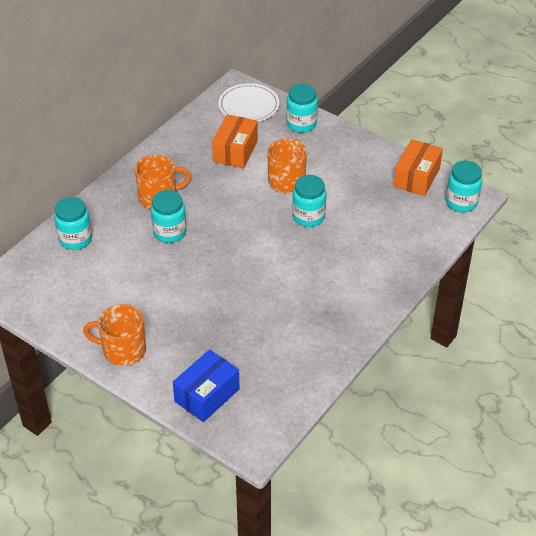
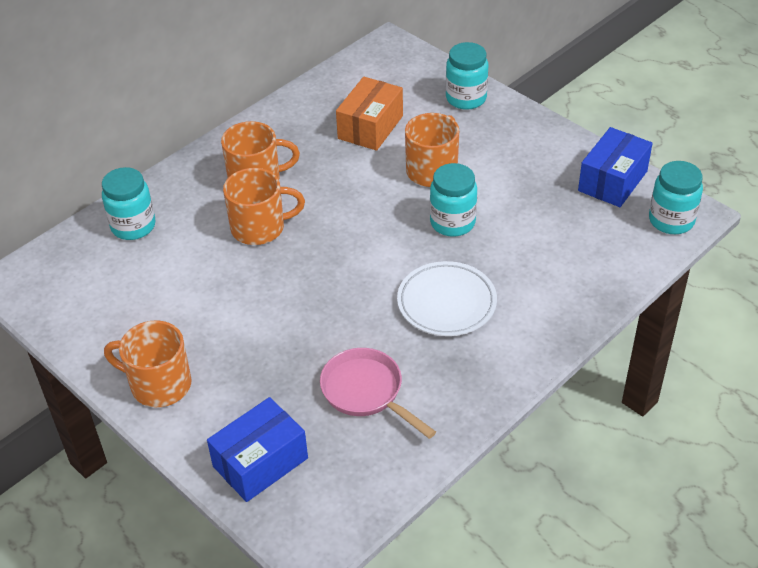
camera: 10 degrees right, 0 degrees up
turquoise jar [151,190,186,243] -> orange mug [223,168,305,245]
white plate [218,83,279,122] -> white plate moved to [397,261,497,336]
orange box [394,139,443,196] -> blue box [578,127,653,207]
none -> pink pan [320,348,436,439]

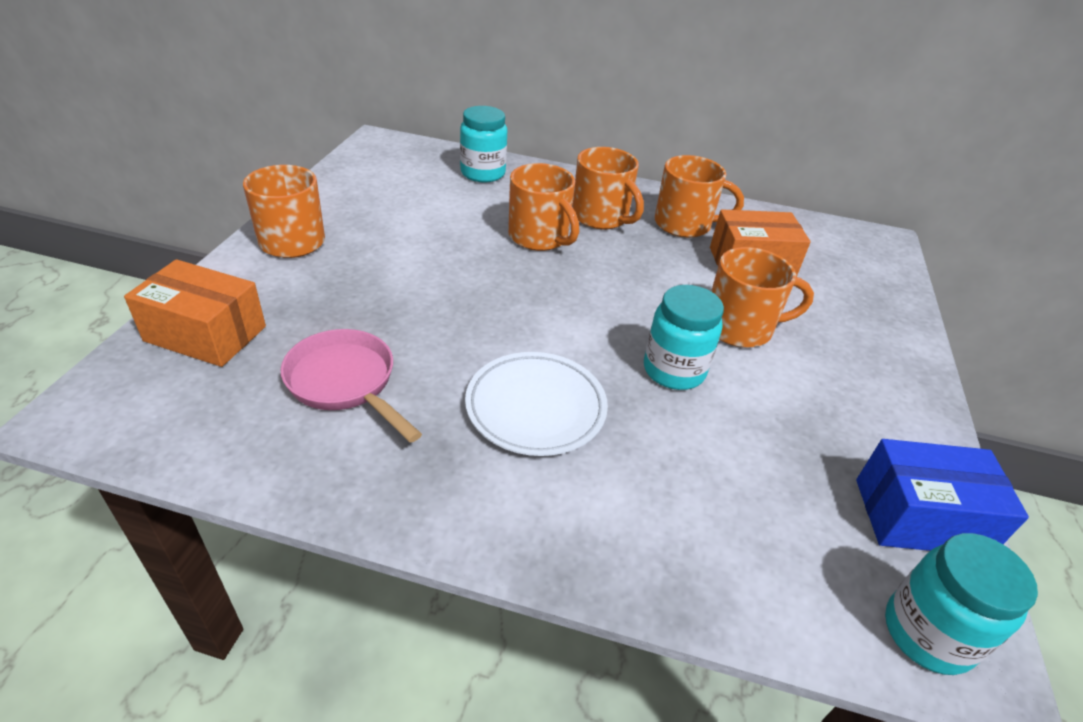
camera: 55 degrees right, 5 degrees down
blue box [207,397,308,502] -> orange box [124,259,266,367]
pink pan [320,348,436,439] -> pink pan turned 60 degrees counterclockwise [281,329,422,443]
turquoise jar [446,42,488,110] -> none
none -> orange mug [655,155,744,238]

